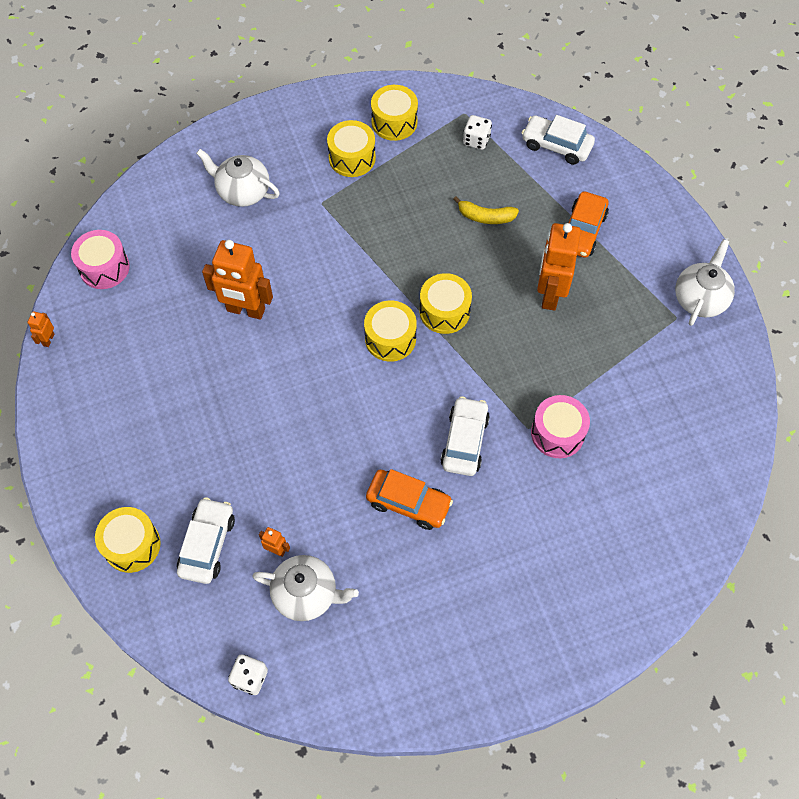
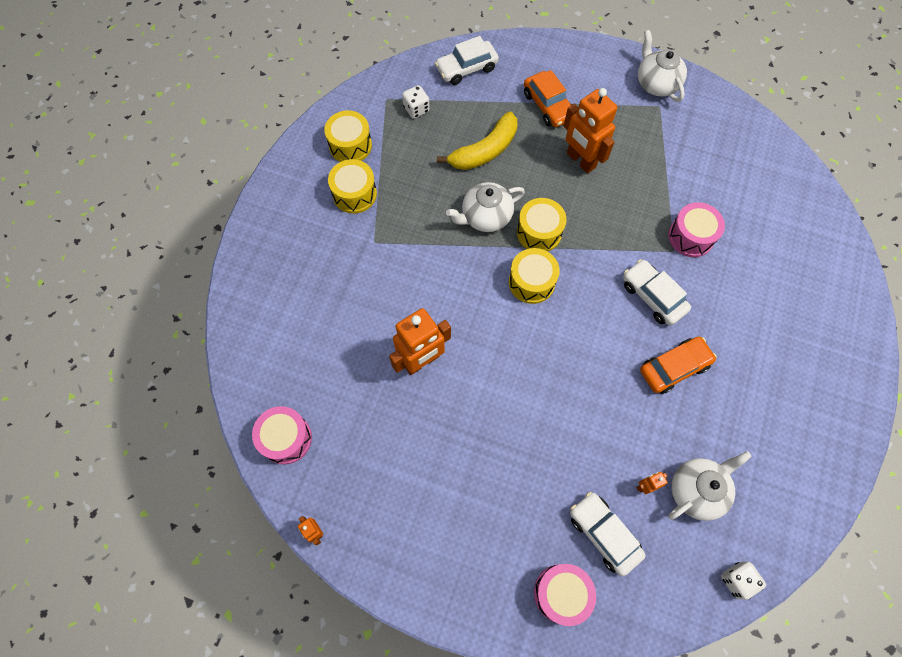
camera: 50 degrees left, 5 degrees up
yellow drum [95,507,161,573] -> pink drum [534,564,596,626]
white teapot [196,149,280,207] -> white teapot moved to [446,182,525,232]
yellow banana [453,197,519,224] -> yellow banana [437,112,517,170], size x1.61

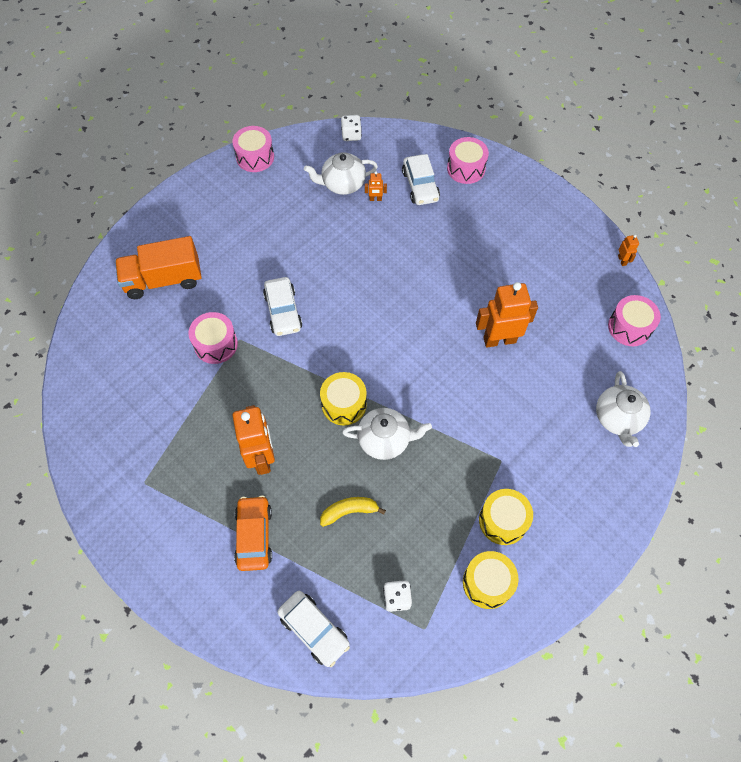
camera: 155 degrees left, 5 degrees down
white car [435,36,499,85] -> white car turned 45 degrees clockwise [278,591,350,667]
yellow banana [437,112,517,170] -> yellow banana [320,497,386,527], size x0.62
yellow drum [509,248,560,304] -> none
white teapot [638,30,687,102] -> white teapot moved to [596,371,650,447]
orange car [640,337,717,394] -> none
none -> orange truck [115,236,202,299]
none -> pink drum [232,126,274,172]

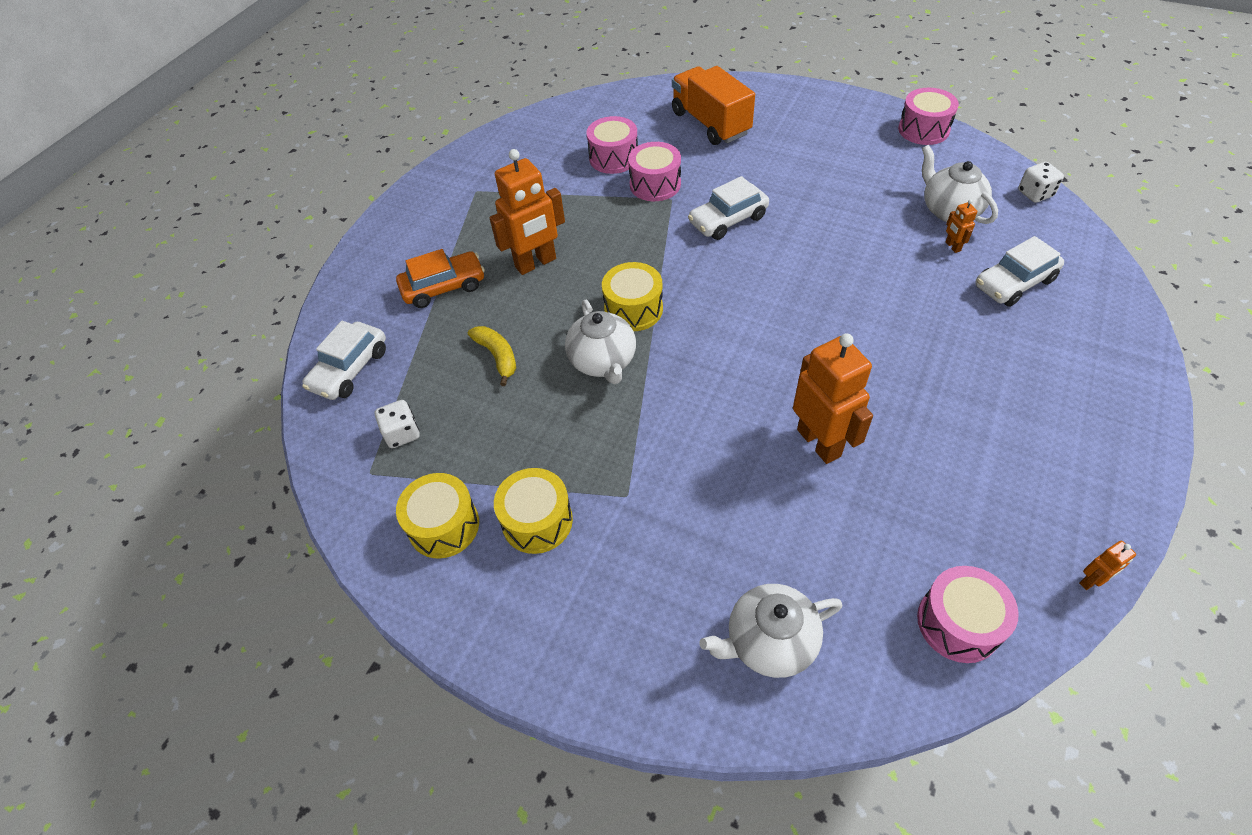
camera: 75 degrees right, 10 degrees down
pink drum [447,137,489,184] -> pink drum moved to [586,116,638,174]

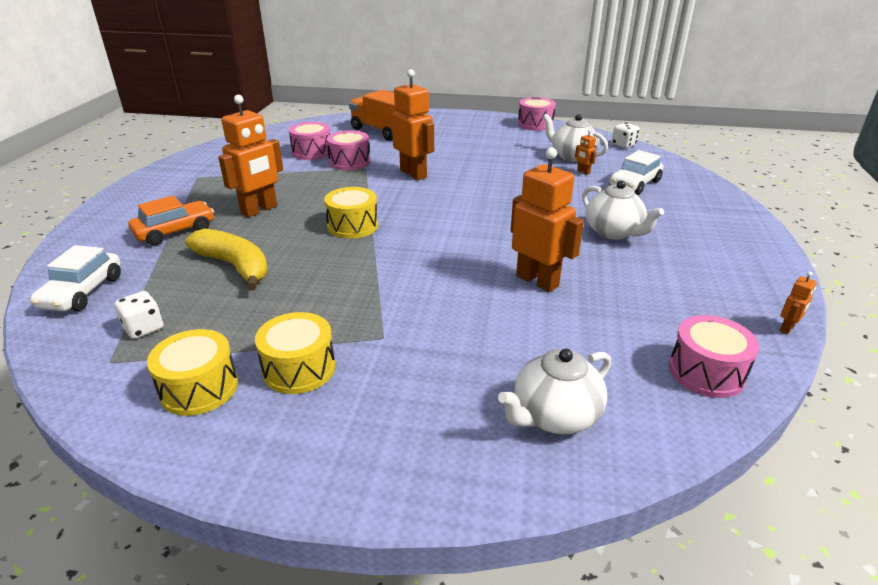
camera: 20 degrees left, 20 degrees down
yellow banana [468,326,516,386] -> yellow banana [185,229,268,291], size x1.61
white teapot [565,300,636,384] -> white teapot moved to [582,180,664,240]
white car [688,176,769,240] -> orange robot [392,69,434,180]

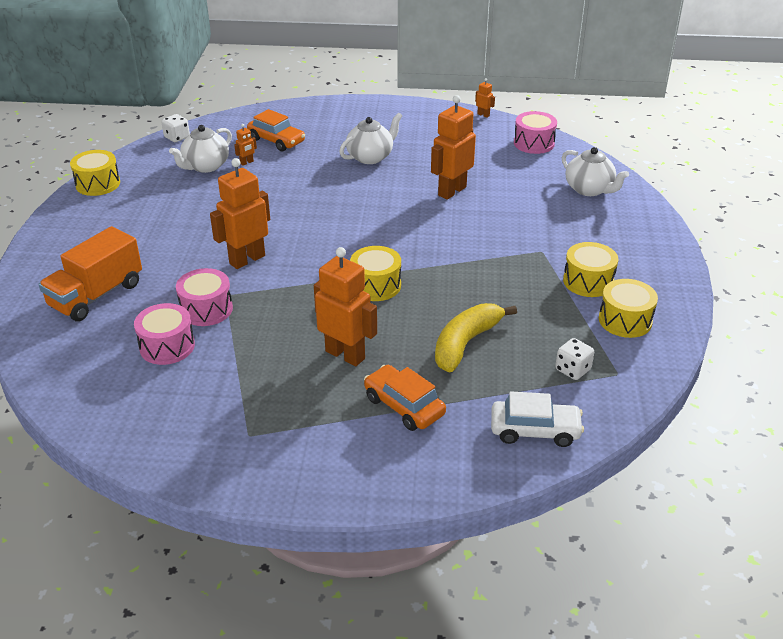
camera: 95 degrees left, 5 degrees up
pink drum [518,97,556,131] -> yellow drum [70,150,120,196]
white car [609,150,663,195] -> orange car [247,109,305,152]

